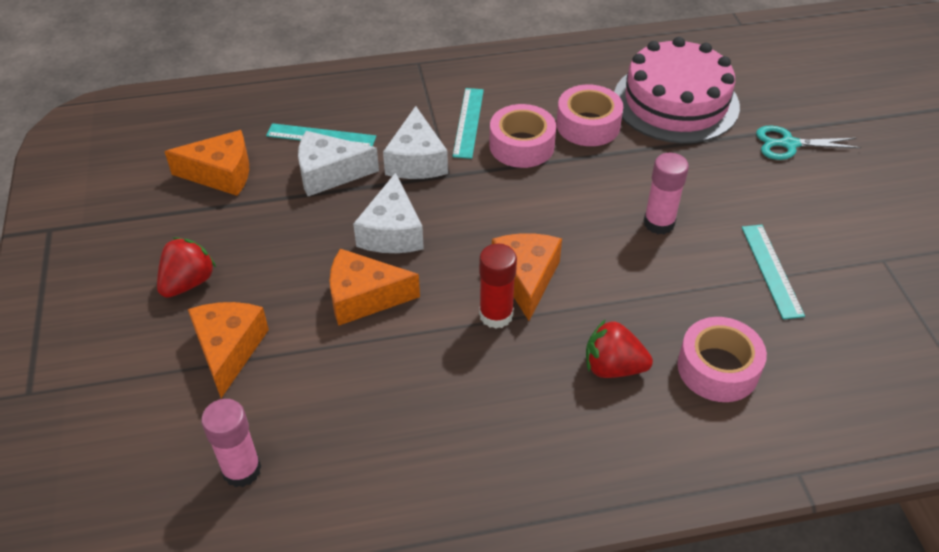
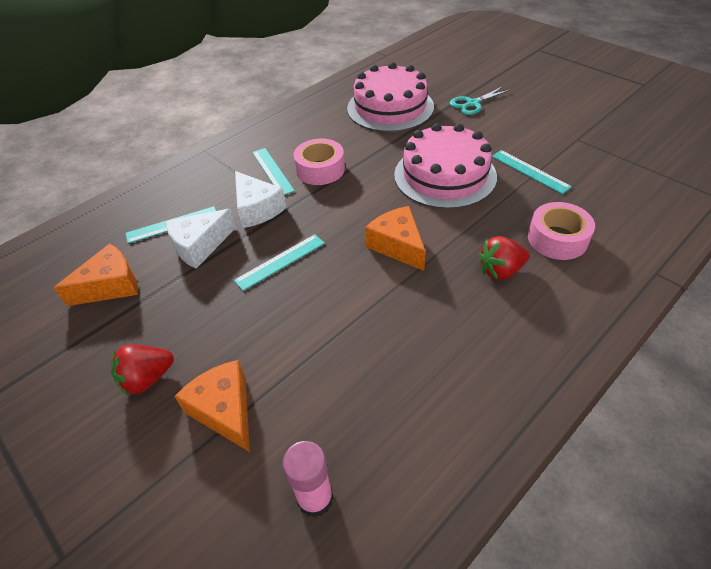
camera: 30 degrees left, 0 degrees up
red strawberry [157,238,216,298] -> red strawberry turned 120 degrees counterclockwise [111,345,174,396]
orange cheese [329,249,420,326] -> none
white cheese [353,173,424,253] -> turquoise ruler [234,234,325,291]
red glue stick [479,243,517,329] -> none
pink tape [557,84,623,146] -> none
pink glue stick [644,153,689,234] -> pink cake [394,123,497,209]

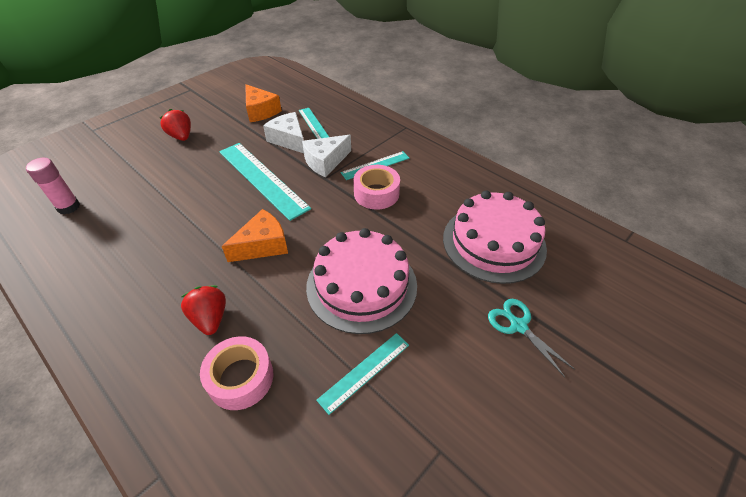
camera: 85 degrees right, 0 degrees up
orange cheese [174,360,250,452] -> none
turquoise ruler [234,234,325,291] -> turquoise ruler [219,143,311,221], size x1.83

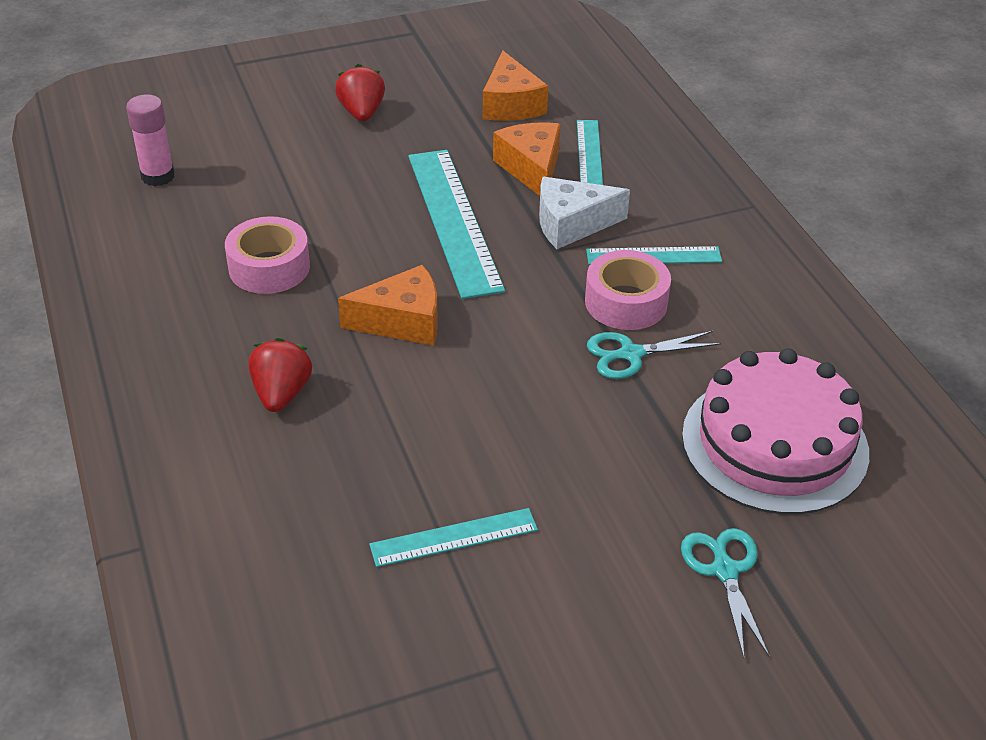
camera: 25 degrees right, 5 degrees down
pink tape [200,336,273,410] -> pink tape moved to [225,216,310,294]
white cheese [263,112,304,153] -> orange cheese [493,122,561,196]
pink cake [306,228,417,334] -> none
none -> turquoise scissors [587,331,721,379]

